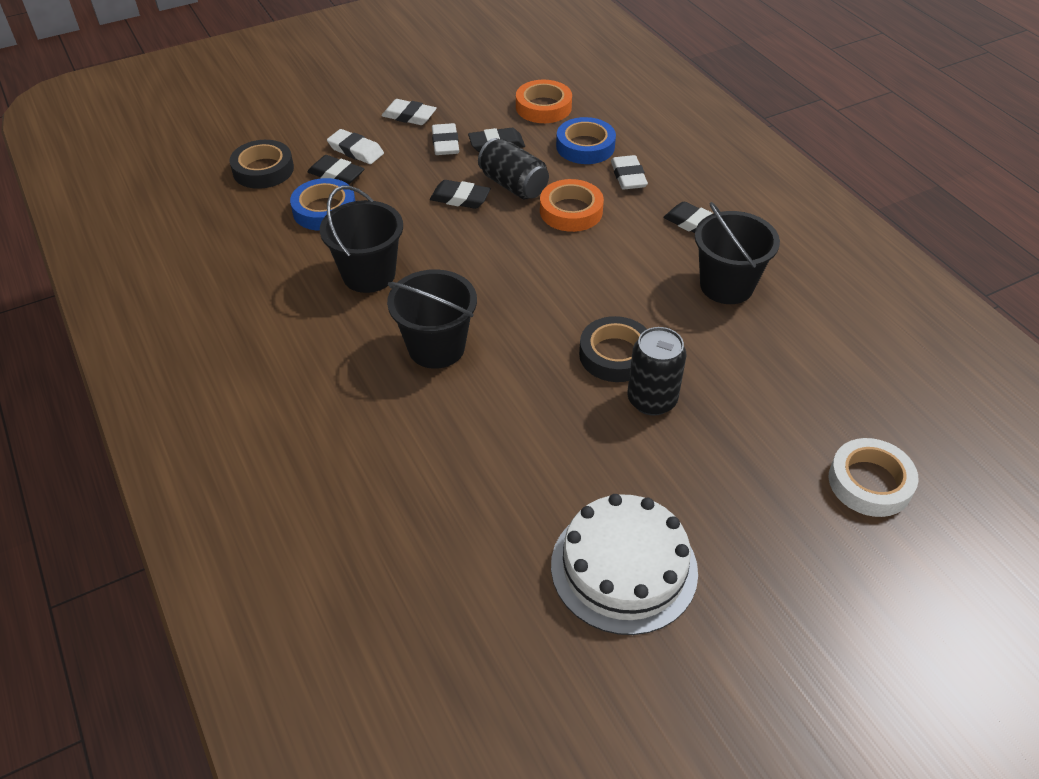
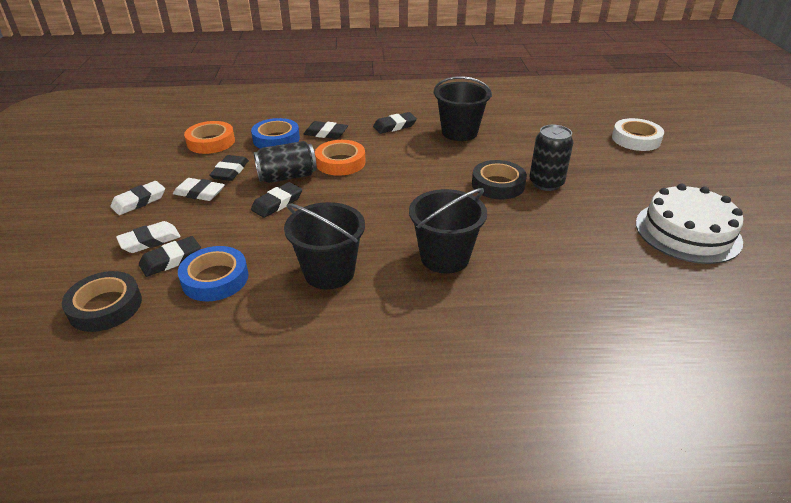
camera: 65 degrees left, 10 degrees down
white eraser [611,155,648,190] -> black eraser [304,121,348,139]

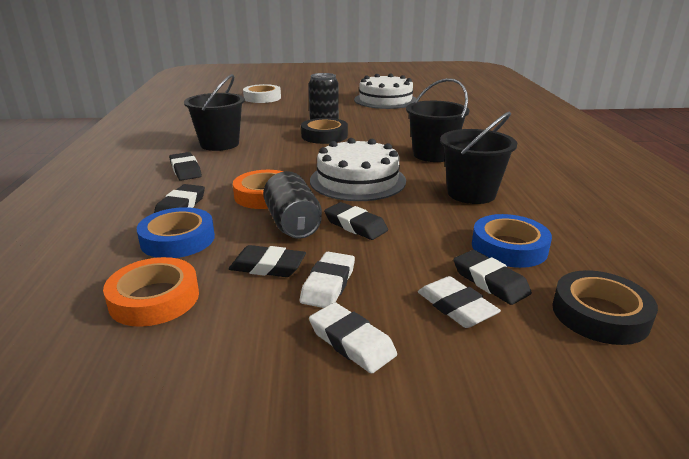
camera: 90 degrees left, 10 degrees down
none -> white cake [310,138,406,201]

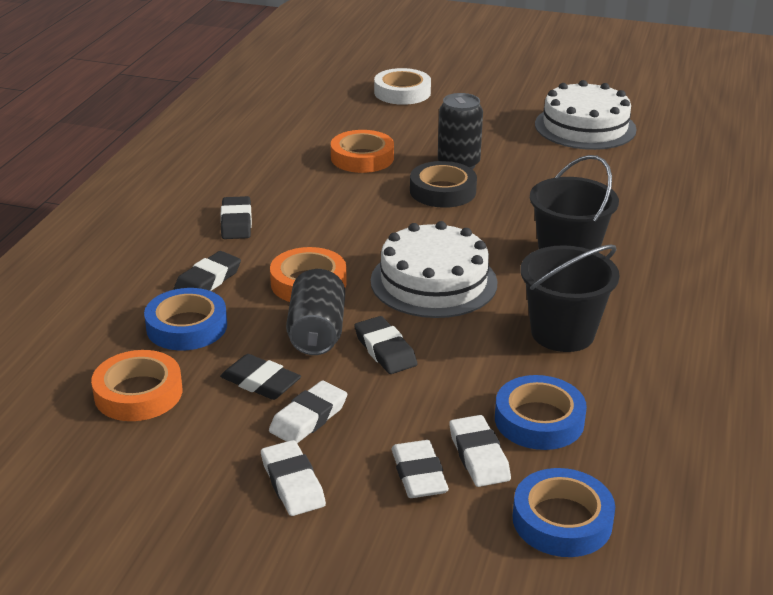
camera: 20 degrees right, 5 degrees up
black bucket [184,74,245,151] -> none
black eraser [453,250,532,305] -> white eraser [449,415,511,487]
black tape [552,270,658,345] -> blue tape [513,468,615,557]
none -> orange tape [331,130,394,173]

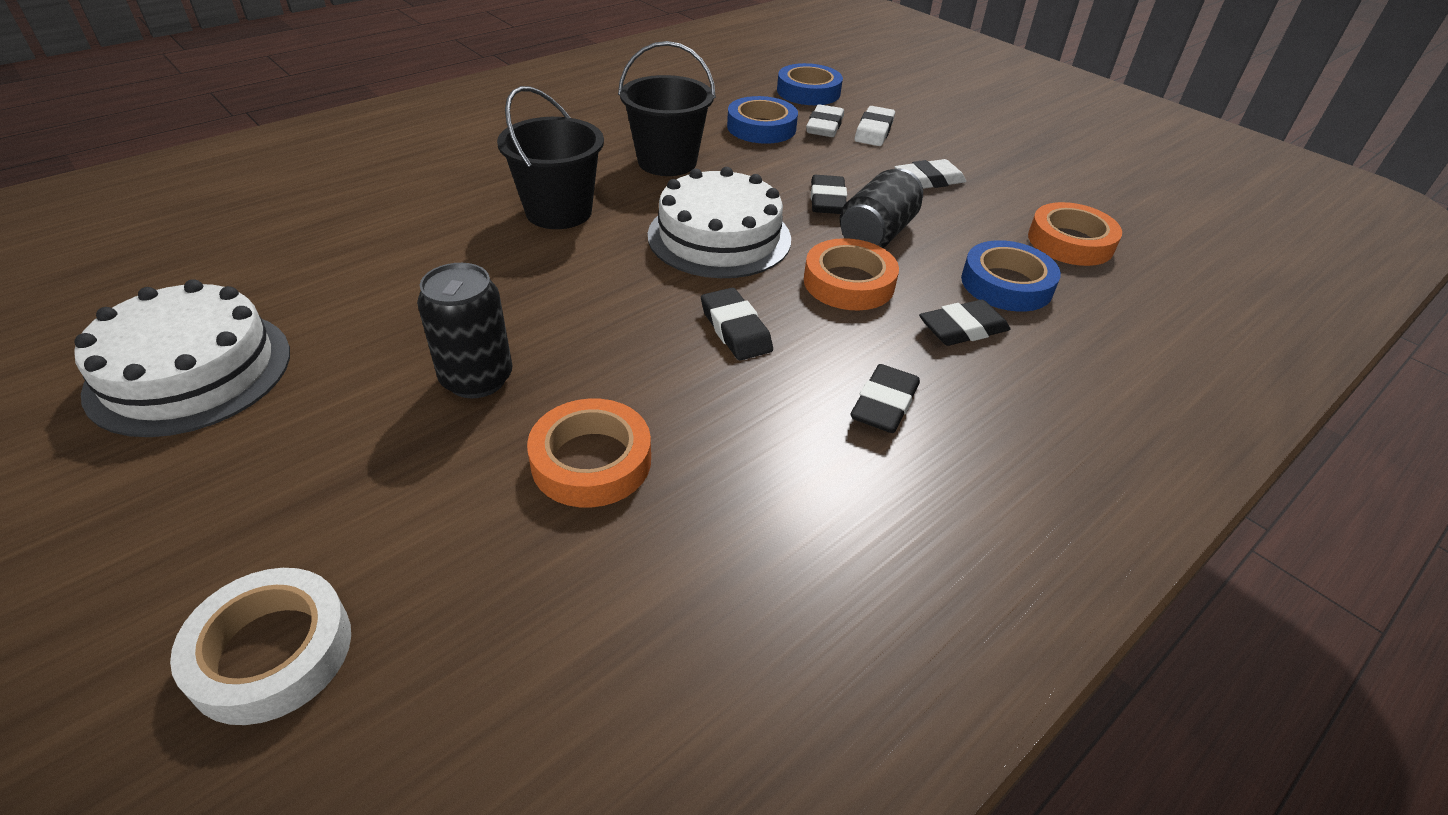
camera: 150 degrees left, 10 degrees up
black eraser [220,354,301,400] -> black eraser moved to [701,288,773,360]
white eraser [261,440,326,516] -> none
black tape [410,161,477,208] -> none

